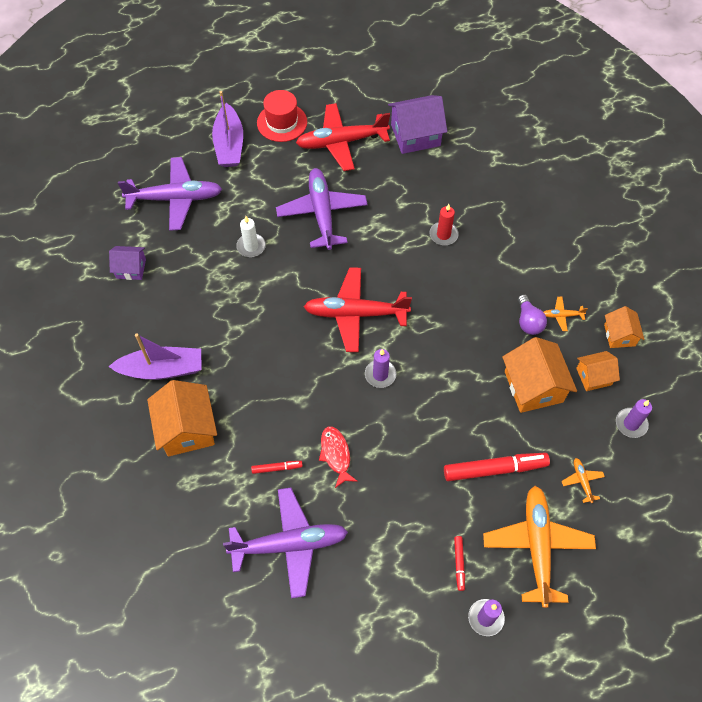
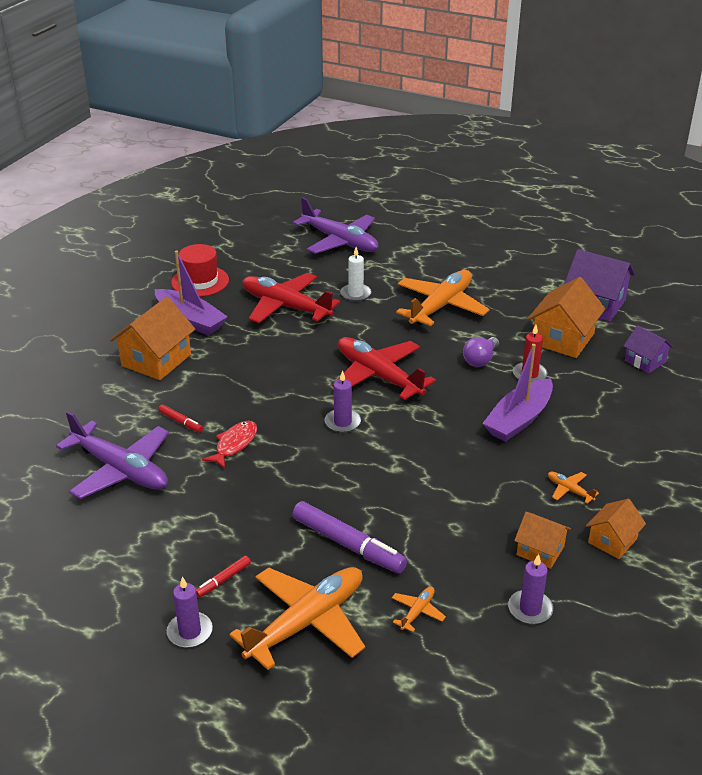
camera: 45 degrees right, 25 degrees down
purple house [109,246,146,280] -> purple house moved to [624,325,673,373]
purple boat [212,91,243,167] -> purple boat moved to [483,344,553,442]
red hat [257,90,307,142] -> red hat moved to [171,244,229,297]
purple plane [276,168,368,250] -> orange plane [396,270,490,326]
red plane [296,103,390,171] -> red plane moved to [242,273,340,323]
red marker [444,453,550,481] -> purple marker [292,501,407,573]
orange house [502,337,577,413] -> orange house moved to [528,277,605,358]
purple light bulb [518,294,547,335] -> purple light bulb moved to [463,337,499,367]

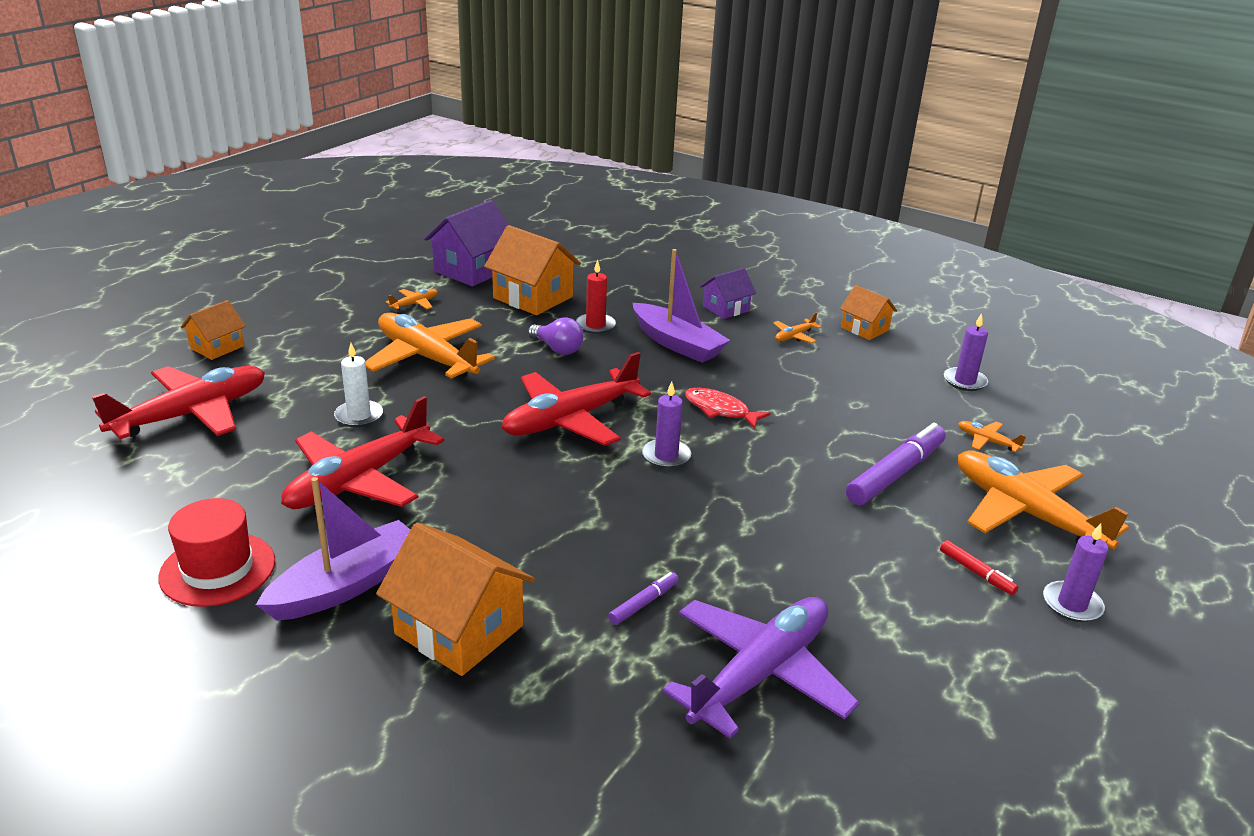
camera: 85 degrees left, 5 degrees down
red marker [158,405,203,433] -> purple marker [608,572,679,625]
red fish [202,421,257,469] -> red fish moved to [685,388,771,429]
purple plane [293,197,379,254] -> red plane [92,366,265,439]
orange house [514,512,571,569] -> orange house moved to [181,300,246,360]
purple house [624,325,673,373] -> purple house moved to [700,268,756,319]
none -> orange plane [386,289,437,310]

